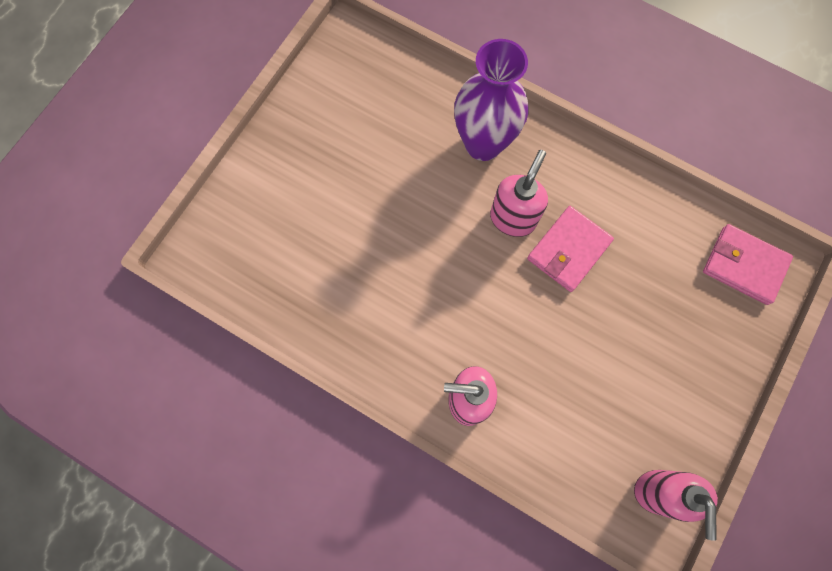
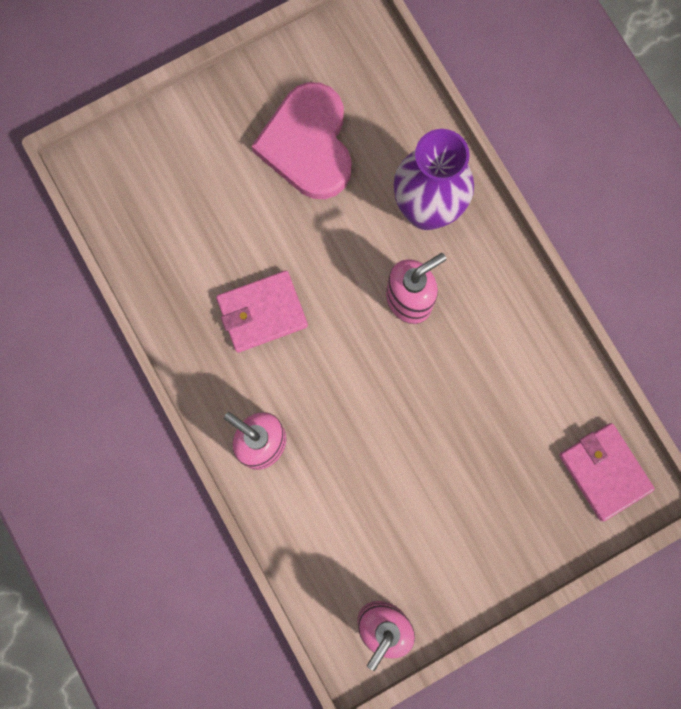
camera: 30 degrees right, 5 degrees up
pink wallet [527,206,614,292] -> pink wallet moved to [216,270,308,353]
none -> pink heart [252,82,352,199]

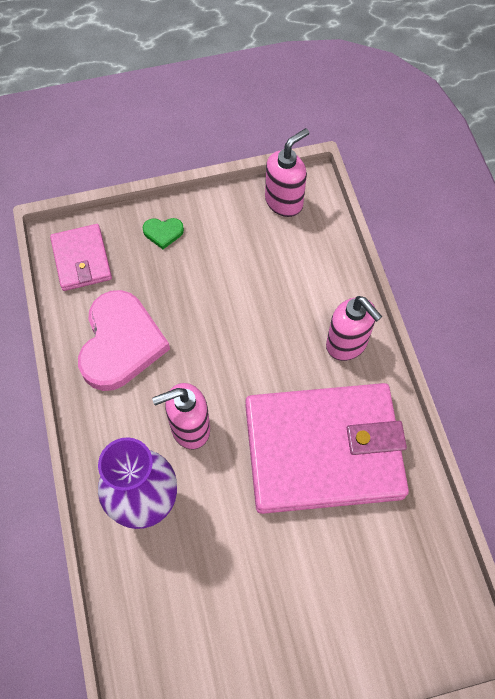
camera: 165 degrees left, 15 degrees down
pink wallet [216,270,308,353] -> pink wallet [245,383,409,514], size x2.08
pink heart [252,82,352,199] -> pink heart moved to [78,290,170,391]
none -> green heart [142,218,184,249]

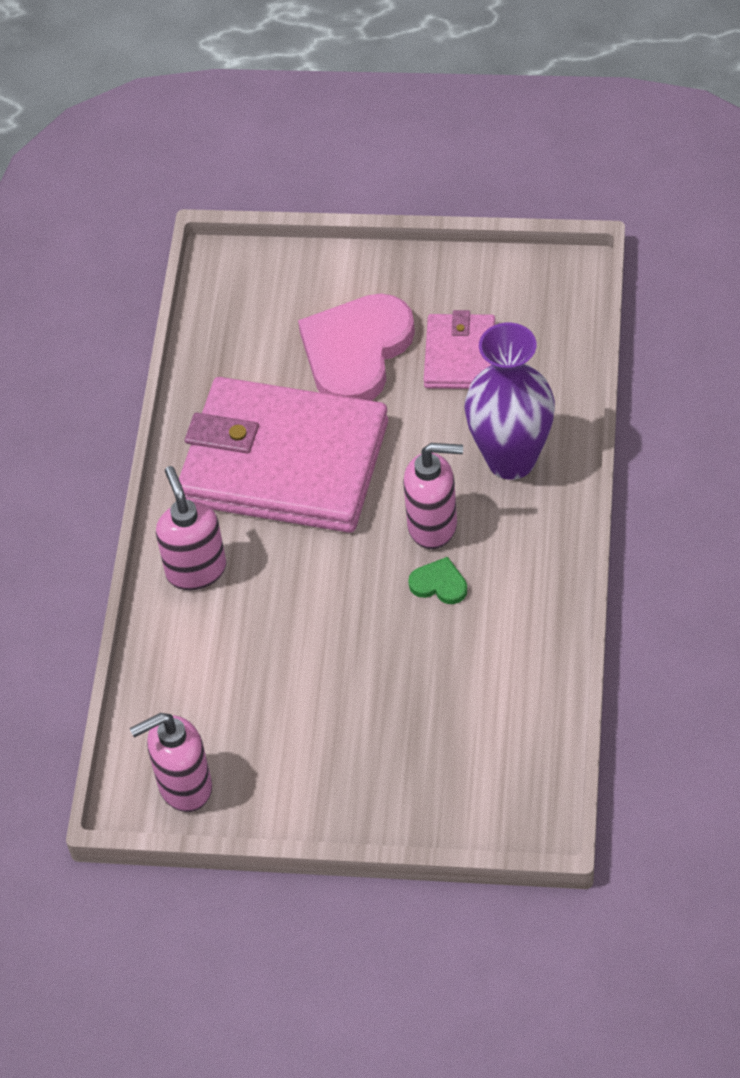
camera: 155 degrees left, 10 degrees down
pink wallet [50,224,112,291] -> pink wallet moved to [424,310,496,389]
pink heart [78,290,170,391] -> pink heart moved to [298,293,415,401]
green heart [142,218,184,249] -> green heart moved to [408,557,467,604]

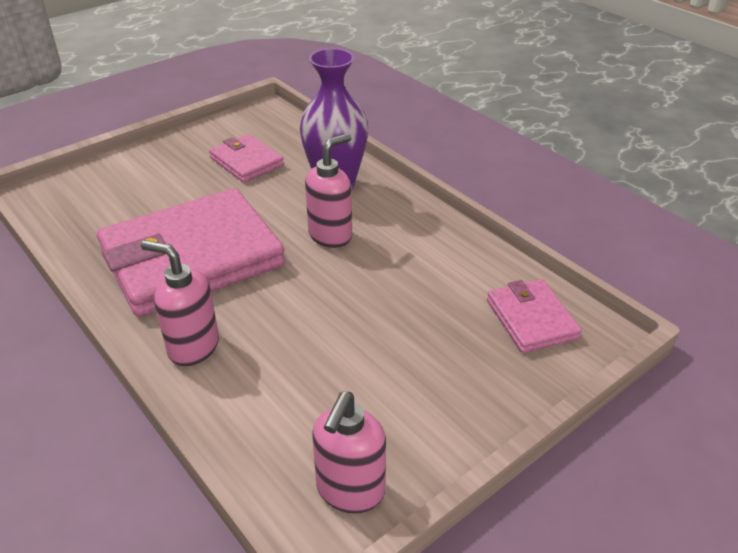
camera: 50 degrees left, 15 degrees down
pink heart [298,293,415,401] -> none
green heart [408,557,467,604] -> none
none -> pink wallet [487,279,582,353]

